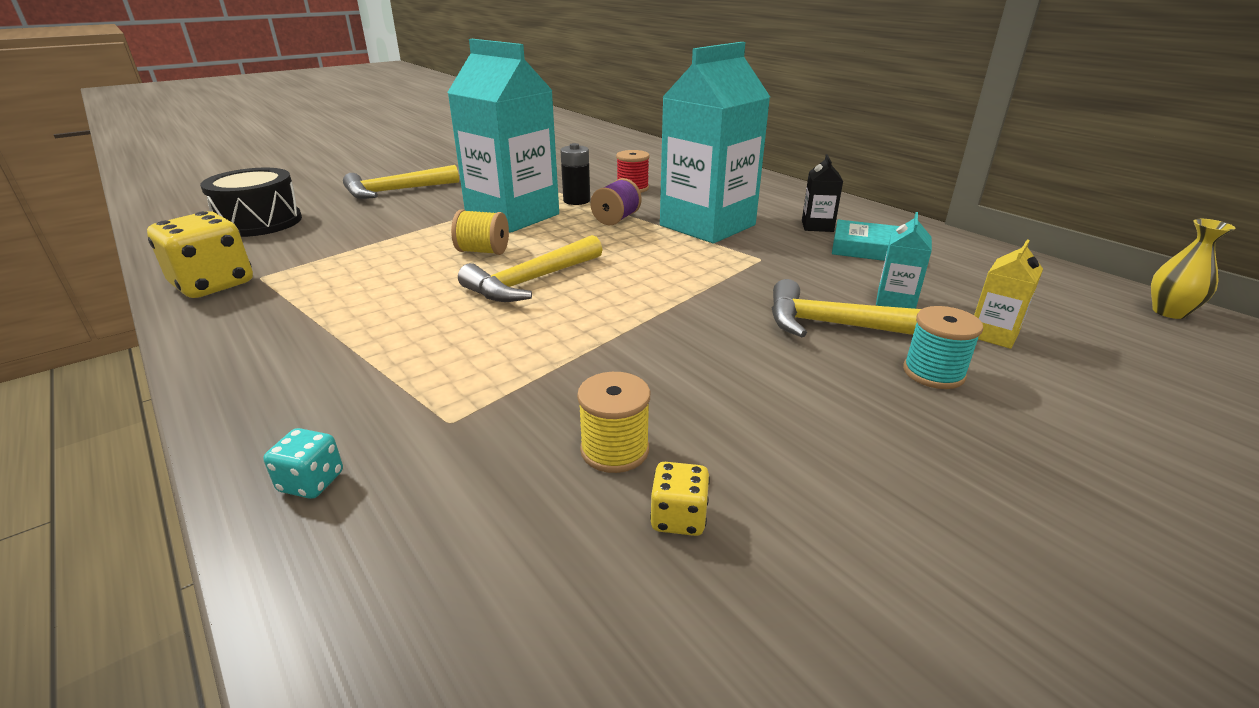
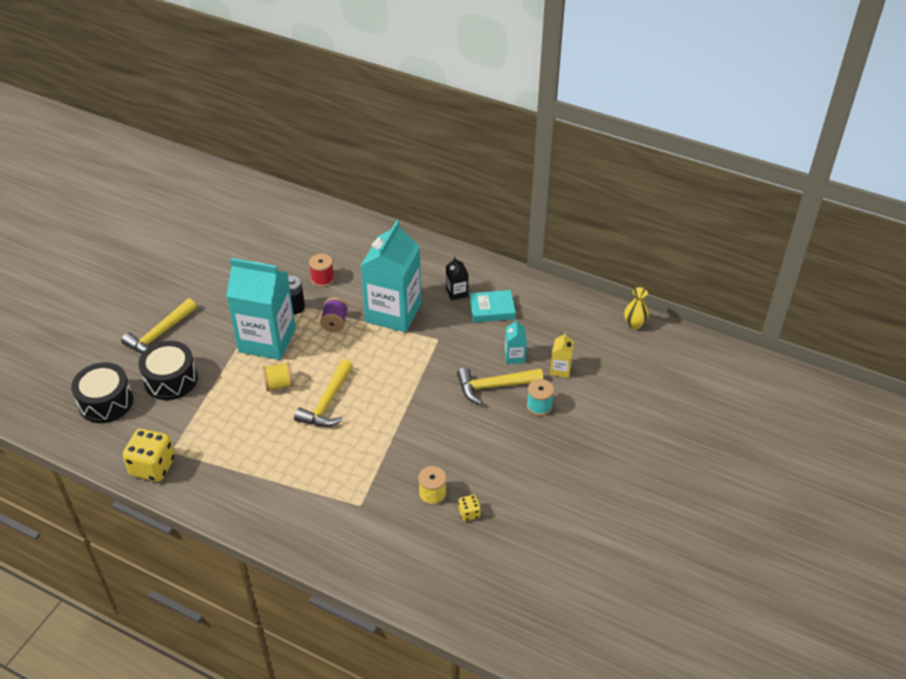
camera: 25 degrees left, 15 degrees up
turquoise dice [263,428,343,499] -> none
none -> black drum [138,341,197,400]

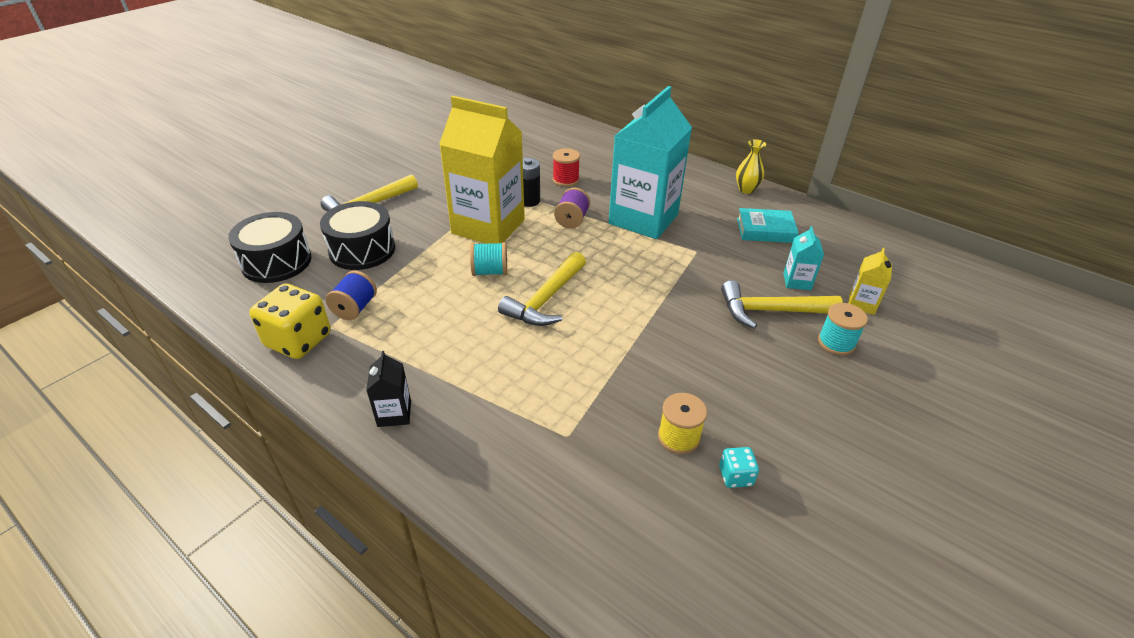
camera: 10 degrees right, 5 degrees down
turquoise carton [226,258,296,360] -> yellow carton [439,96,525,244]
yellow spool [262,362,294,391] -> turquoise spool [470,242,507,276]
black carton [446,256,469,301] -> black carton moved to [366,351,411,427]
yellow dice [458,495,481,521] -> turquoise dice [719,447,759,488]
yellow vase [624,287,649,329] -> yellow vase moved to [736,139,766,194]
none -> blue spool [326,271,377,320]

